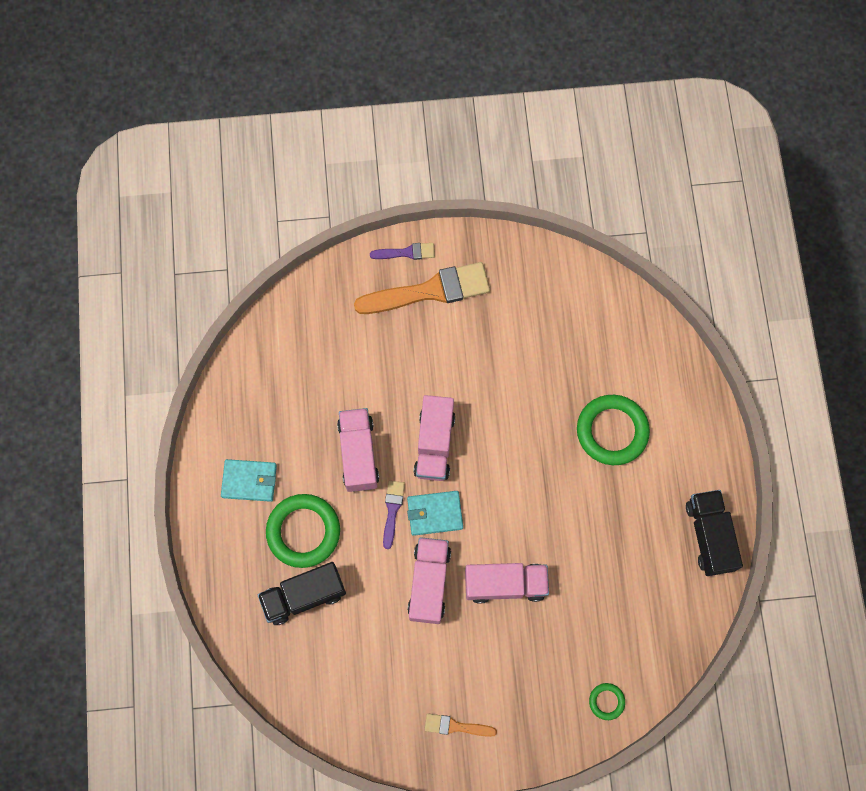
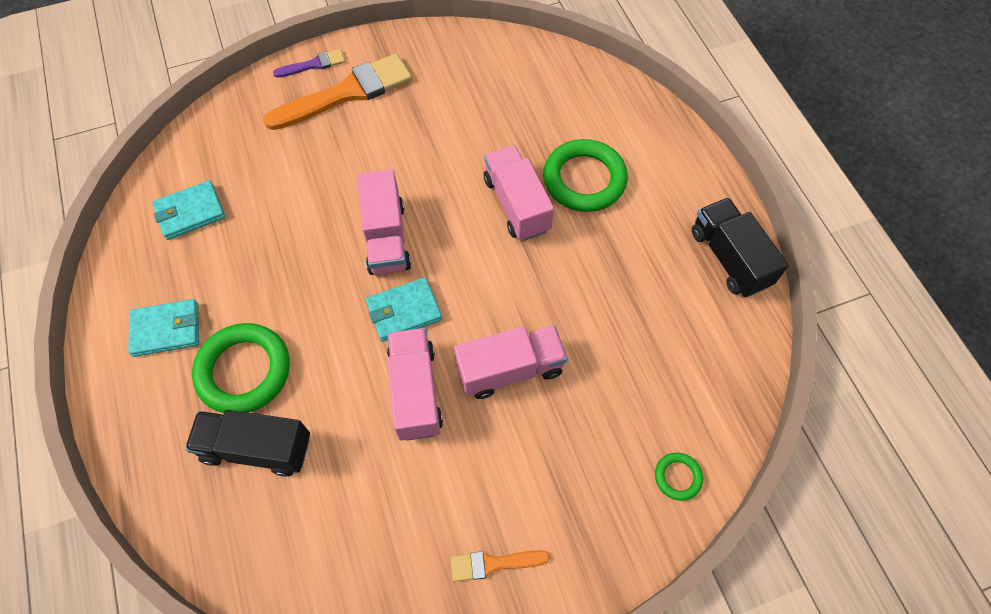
camera: 15 degrees left, 10 degrees down
black truck [258,562,346,625] -> black truck turned 45 degrees clockwise [185,410,310,477]
pink truck [337,408,379,492] -> pink truck moved to [484,145,554,241]
purple brush [383,480,405,549] -> none
none -> turquoise wallet [152,180,225,240]

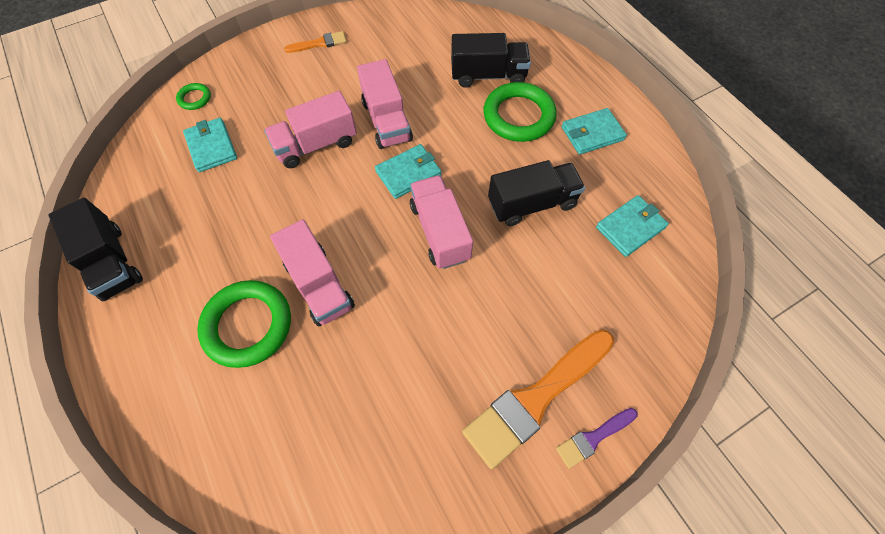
camera: 170 degrees right, 0 degrees up
none -> turquoise wallet [183,118,237,172]
none -> black truck [488,160,585,226]

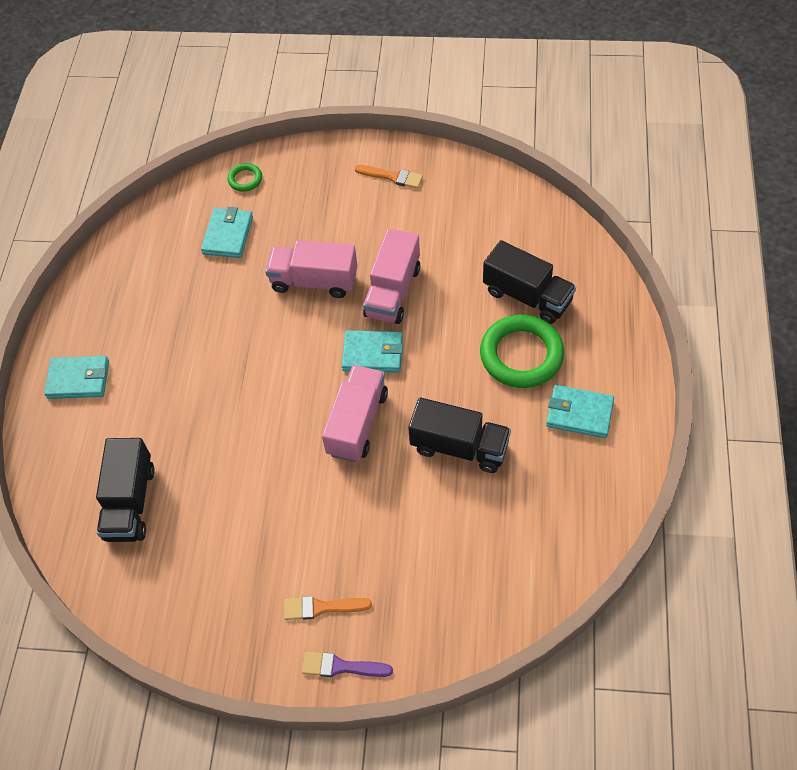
camera: 40 degrees right, 5 degrees down
black truck [48,198,143,301] -> black truck moved to [96,438,155,542]
green ring [197,280,291,368] -> none
pink truck [270,219,355,327] -> none
orange brush [462,329,614,469] -> orange brush [284,596,372,620], size x0.48
turquoise wallet [596,195,669,257] -> turquoise wallet moved to [44,356,109,399]

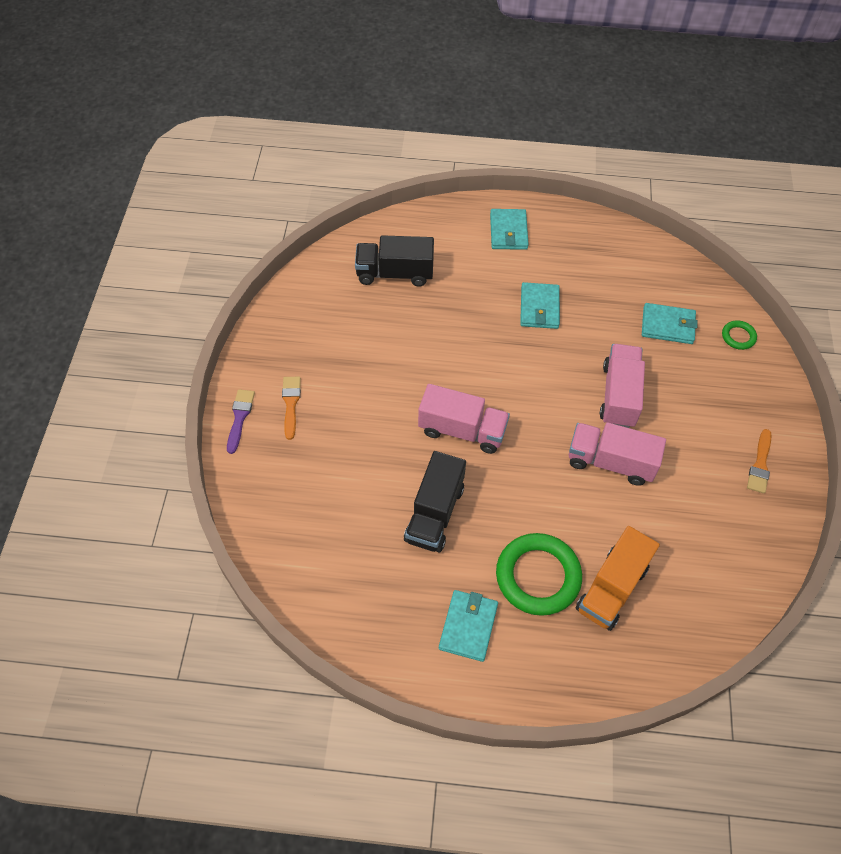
camera: 85 degrees right, 0 degrees up
turquoise wallet [342,331,403,372] -> turquoise wallet moved to [520,282,560,329]
black truck [483,240,576,324] -> orange truck [576,526,660,631]

